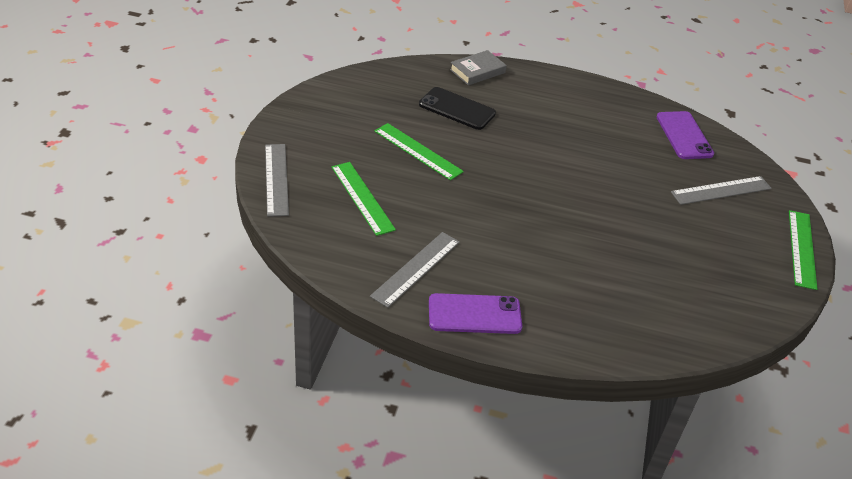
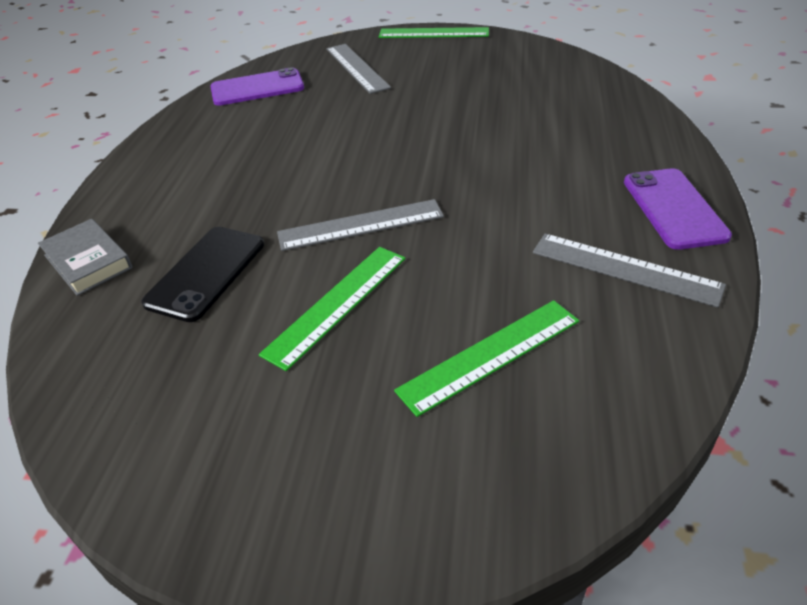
camera: 90 degrees left, 0 degrees up
grey ruler [265,144,289,217] -> grey ruler moved to [277,199,444,251]

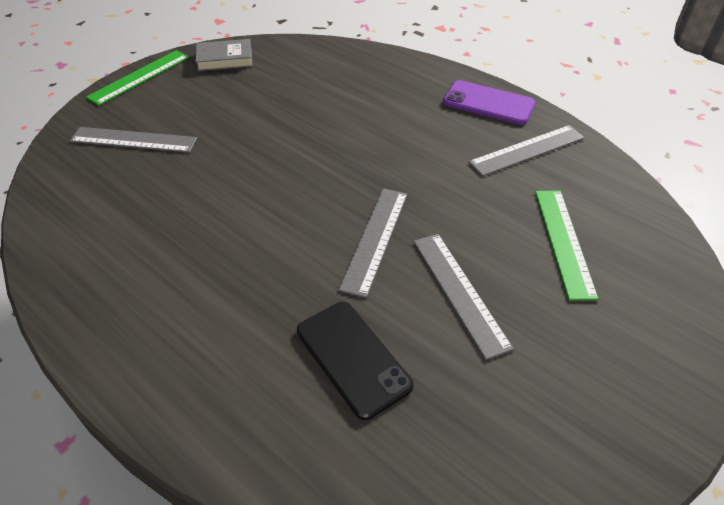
camera: 60 degrees left, 5 degrees up
grey book [38,219,133,296] -> grey book moved to [195,39,253,71]
purple phone [211,67,304,106] -> none
green ruler [259,247,406,371] -> grey ruler [414,234,514,360]

